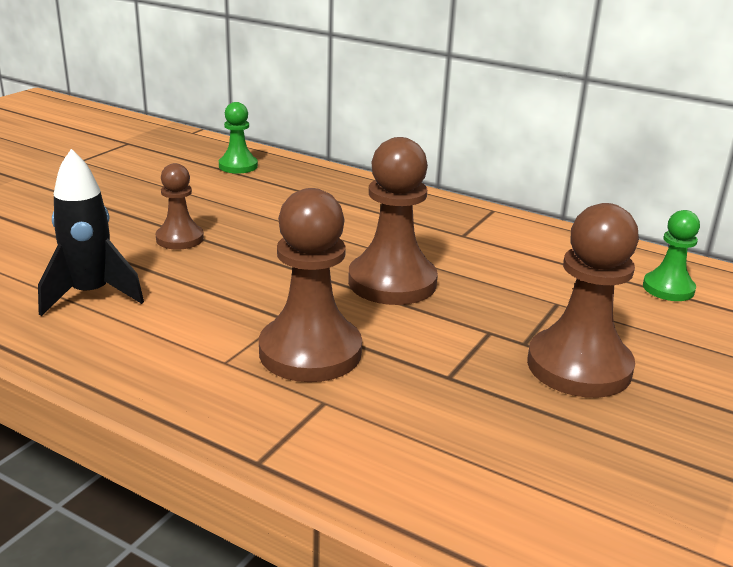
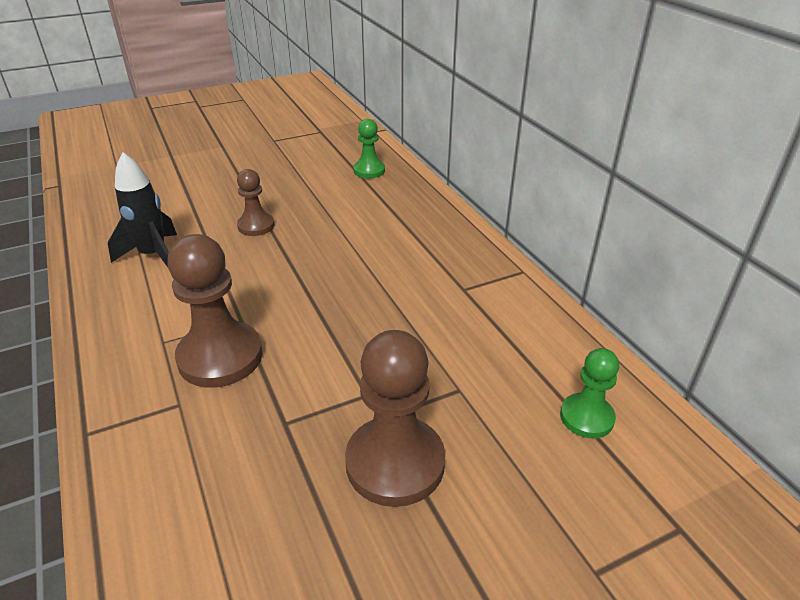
camera: 35 degrees right, 10 degrees up
brown pawn [348,137,438,305] -> none

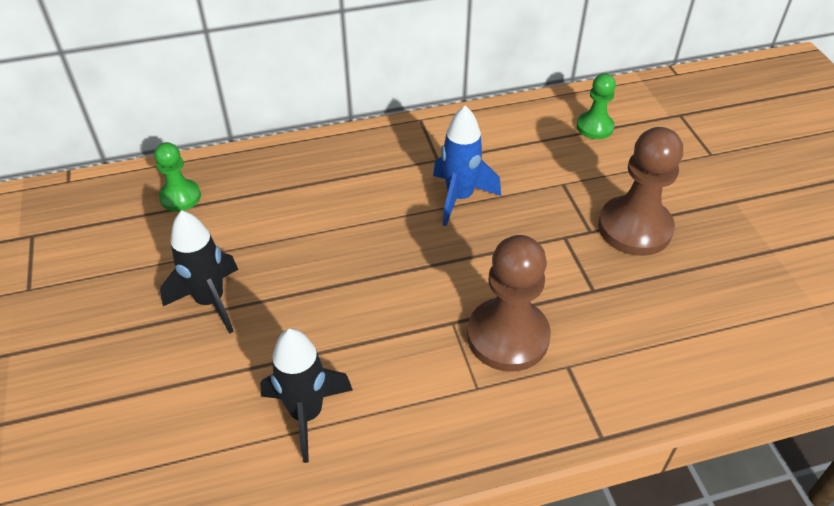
camera: 80 degrees left, 10 degrees up
brown pawn [237,169,274,236] -> none
none -> black rocket [160,210,238,334]
none -> blue rocket [433,105,501,226]

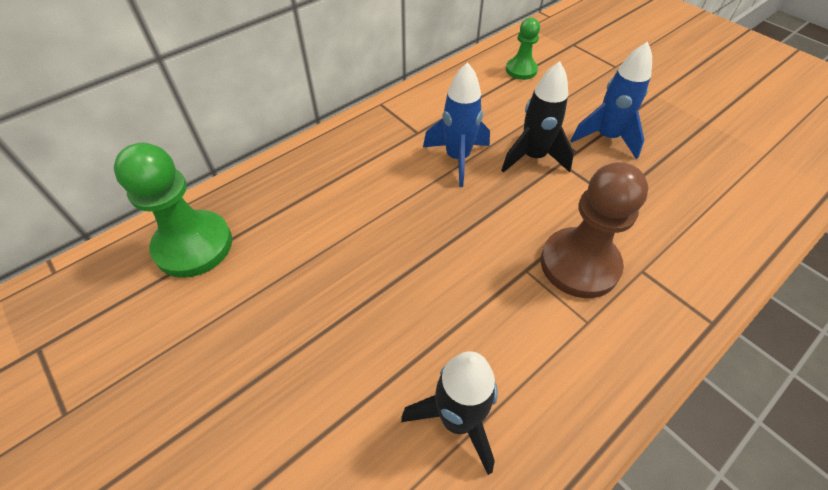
camera: 25 degrees left, 5 degrees up
green pawn [154,142,201,212] -> green pawn [114,143,232,278], size x1.75
black rocket [160,210,238,334] -> black rocket moved to [501,61,574,173]
brown pawn [598,127,683,256] -> blue rocket [570,42,652,159]

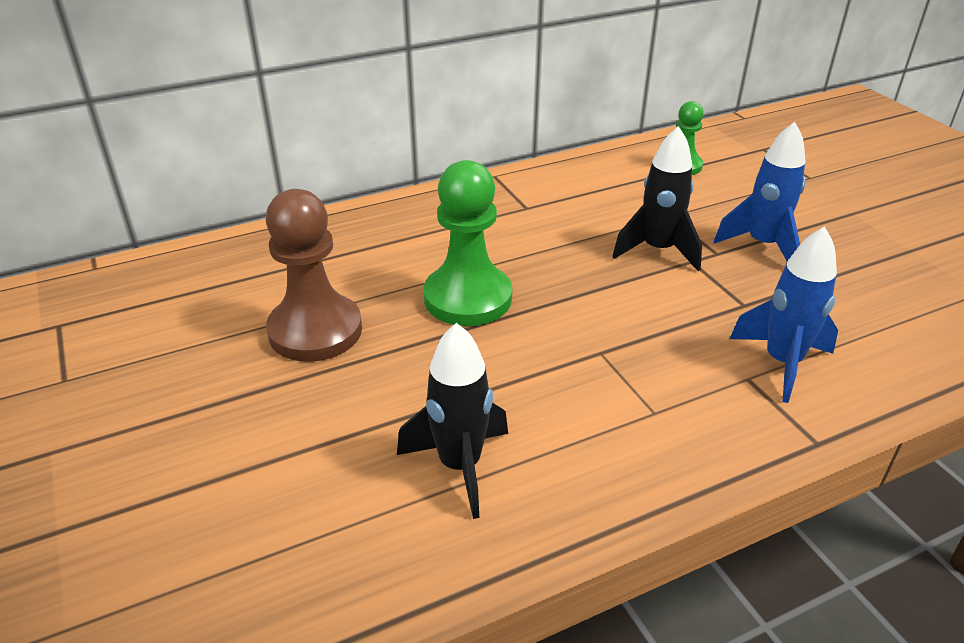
camera: 15 degrees right, 15 degrees down
green pawn [114,143,232,278] -> green pawn moved to [424,160,512,326]
blue rocket [423,62,490,187] -> blue rocket moved to [730,226,838,403]
brown pawn [541,162,648,298] -> brown pawn moved to [266,189,362,362]

